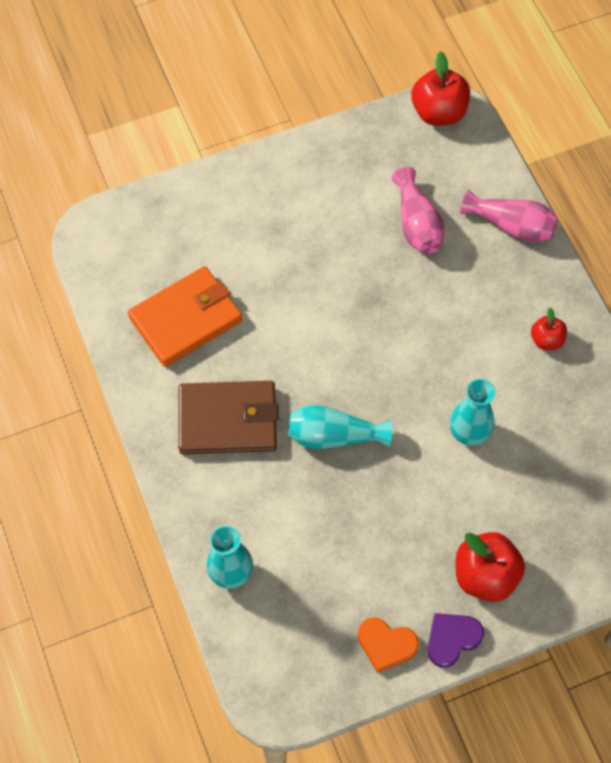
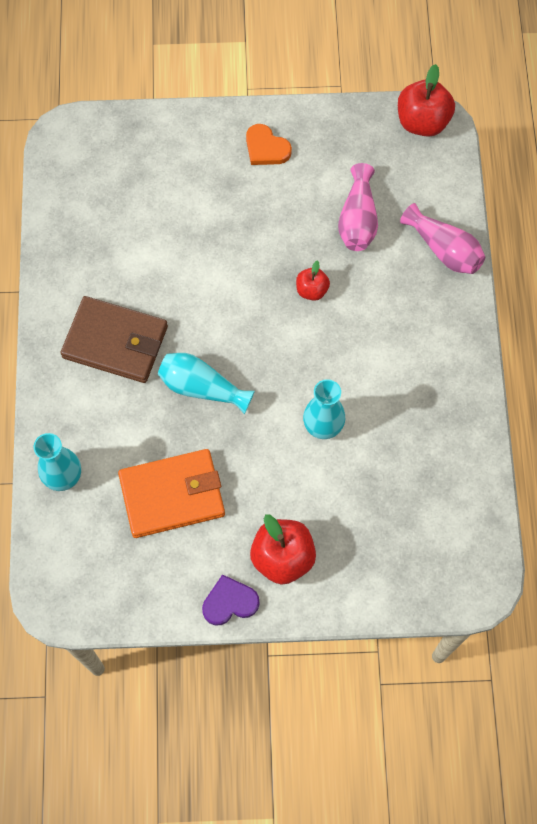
camera: 20 degrees right, 5 degrees up
orange wallet [128,266,242,367] -> orange wallet moved to [118,449,225,538]
orange heart [358,617,419,673] -> orange heart moved to [246,124,292,165]
red apple [531,308,567,350] -> red apple moved to [296,260,330,301]

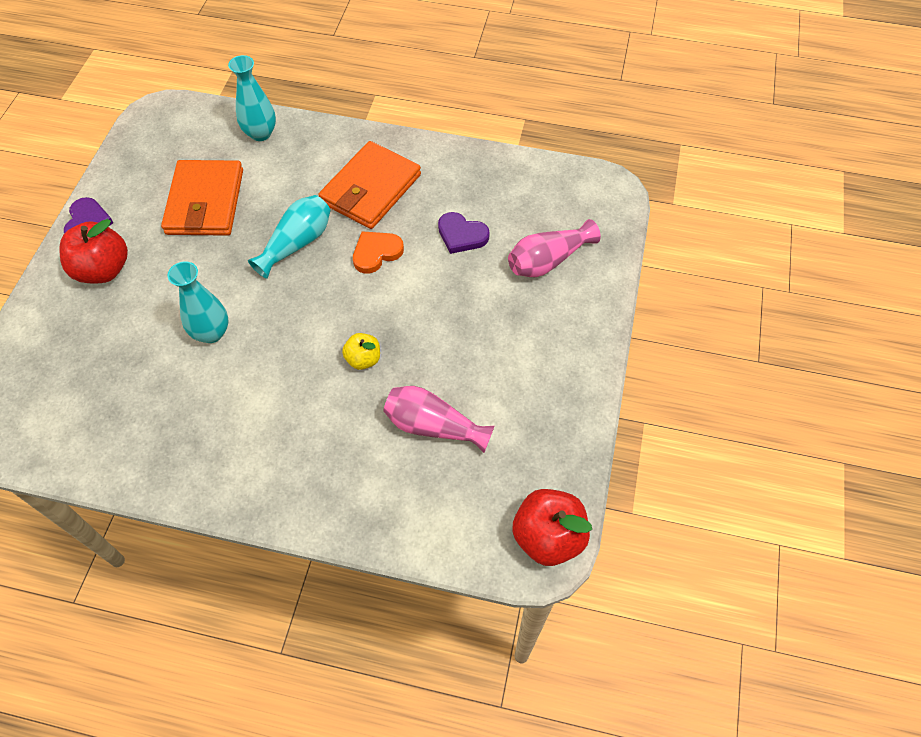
camera: 105 degrees right, 10 degrees down
brown wallet [60,296,168,383] -> orange wallet [319,141,421,229]
orange heart [246,124,292,165] -> orange heart moved to [353,231,404,274]
red apple [296,260,330,301] -> yellow apple [342,333,380,370]
pink vase [400,203,485,274] -> pink vase moved to [508,219,601,277]
none -> purple heart [438,212,490,254]

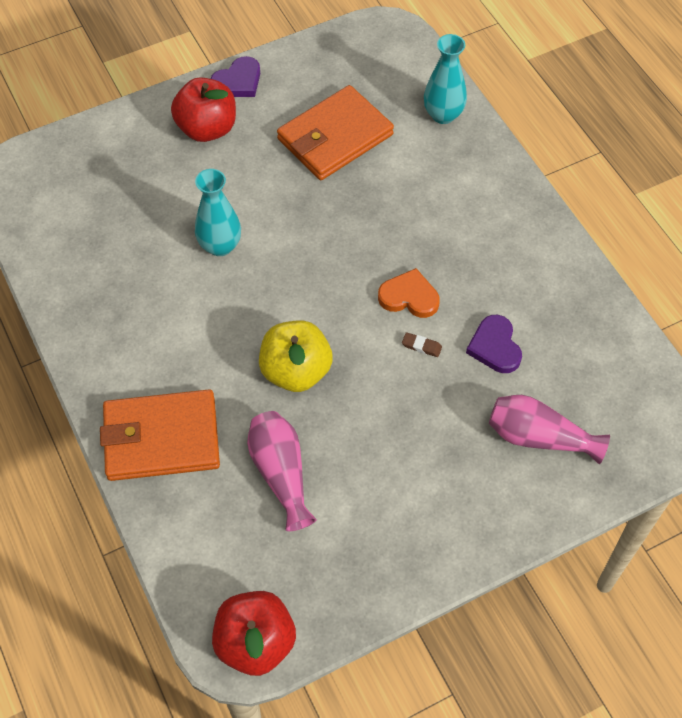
camera: 50 degrees right, 0 degrees up
turquoise vase [248,195,331,279] -> none
orange wallet [319,141,421,229] -> orange wallet moved to [100,389,220,481]
yellow apple [342,333,380,370] -> yellow apple [259,320,333,392], size x1.78
none -> brown eraser [402,332,442,357]

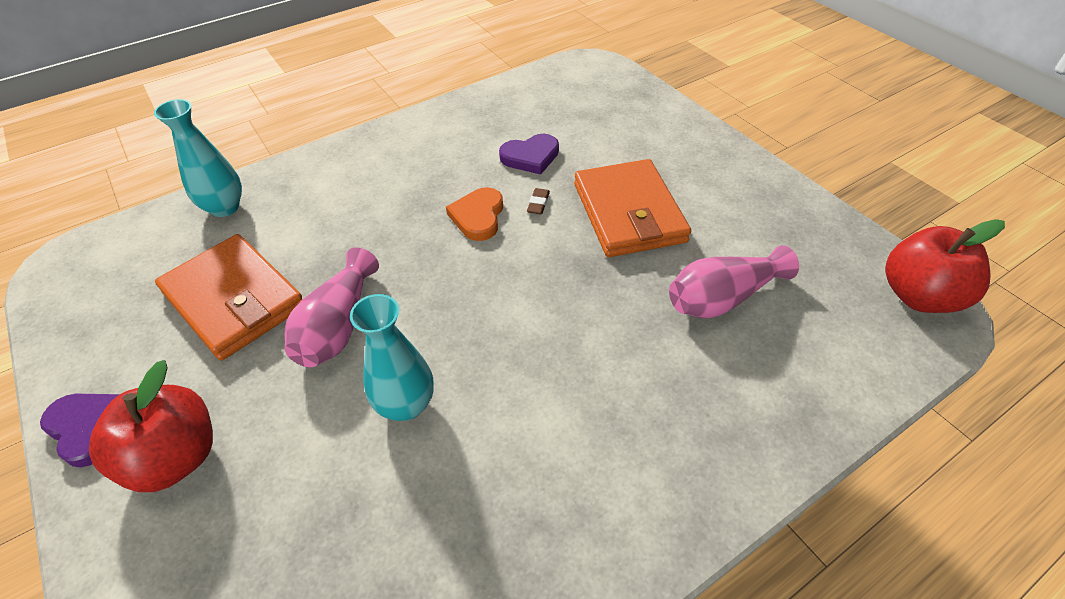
camera: 95 degrees left, 10 degrees down
orange wallet [100,389,220,481] -> orange wallet moved to [574,159,691,257]
yellow apple [259,320,333,392] -> none
pink vase [489,395,610,464] -> pink vase moved to [284,247,379,367]

